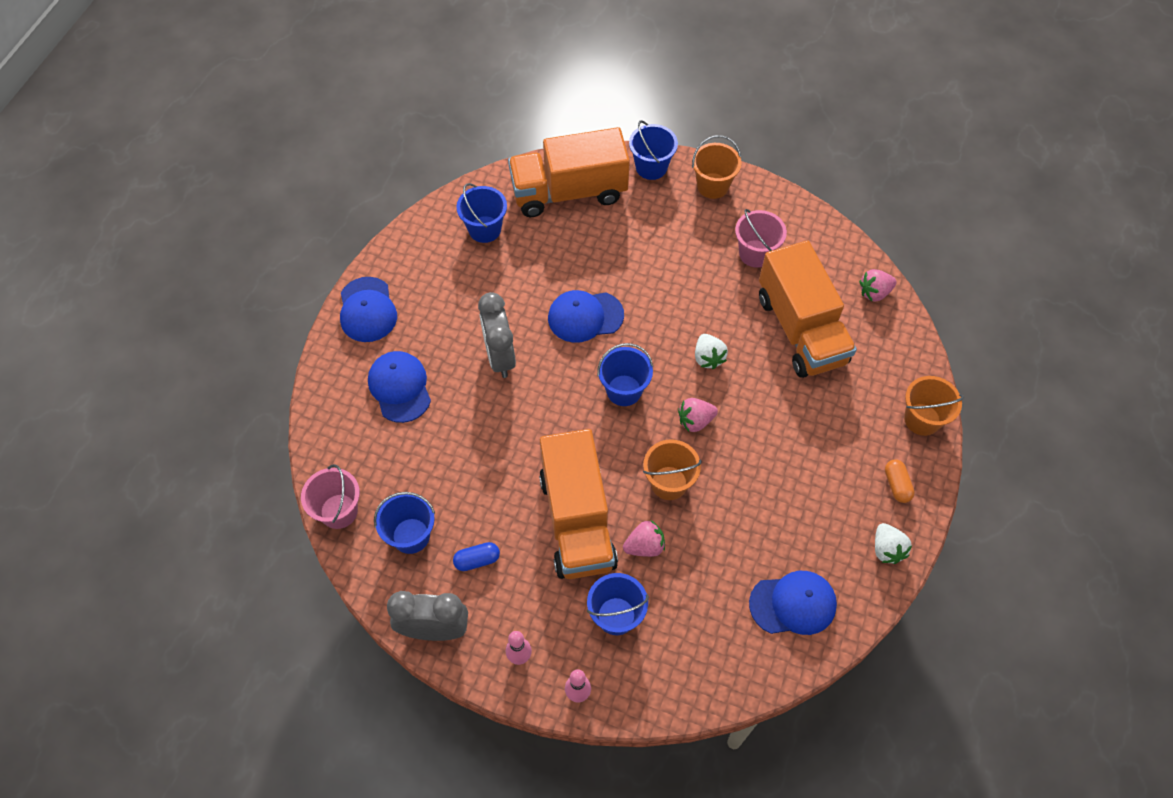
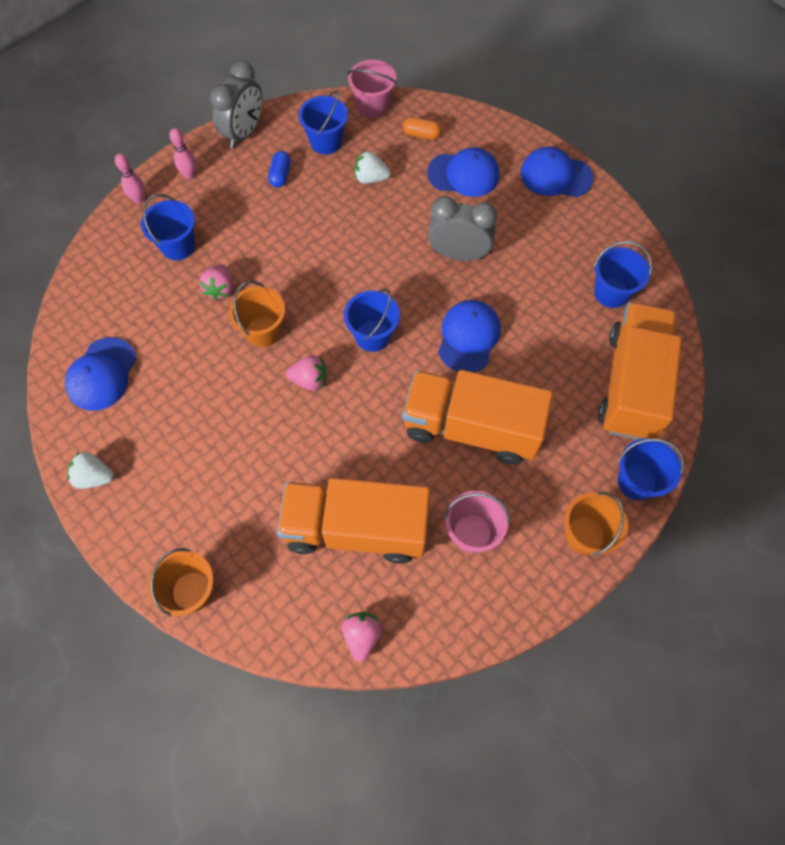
camera: 115 degrees right, 5 degrees up
orange truck [539,429,618,579] -> orange truck moved to [403,370,553,465]
pink strawberry [678,398,718,432] -> pink strawberry turned 90 degrees clockwise [286,355,327,391]
white strawberry [695,334,728,369] -> white strawberry moved to [355,151,391,184]
orange capsule [885,460,915,503] -> orange capsule moved to [403,117,441,140]

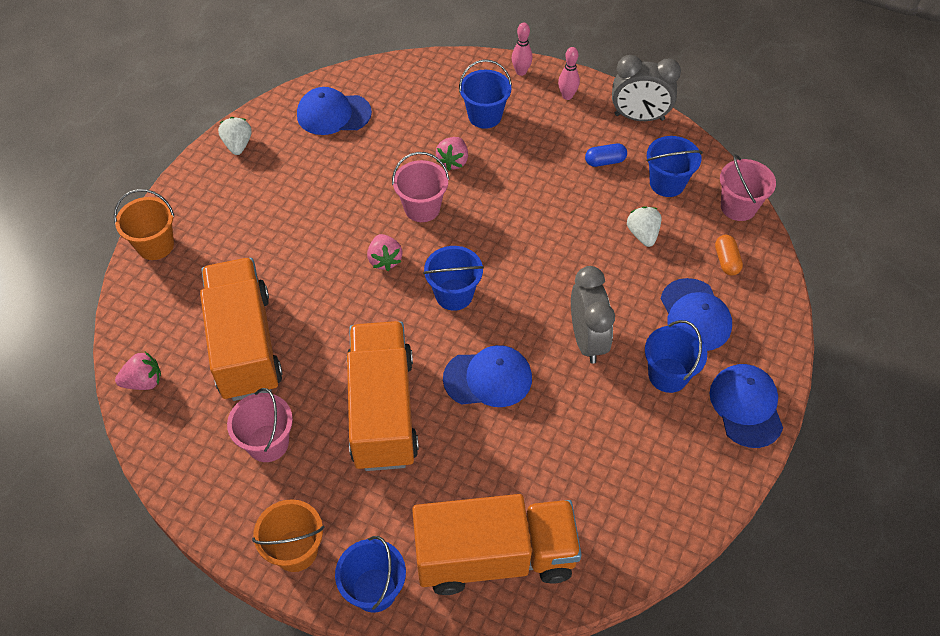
camera: 70 degrees right, 10 degrees down
pink strawberry [199,264,233,301] -> pink strawberry turned 60 degrees counterclockwise [436,137,468,171]
orange bucket [229,281,285,347] -> pink bucket [392,152,449,222]
blue bucket [594,241,652,308] -> blue bucket moved to [645,320,707,393]

